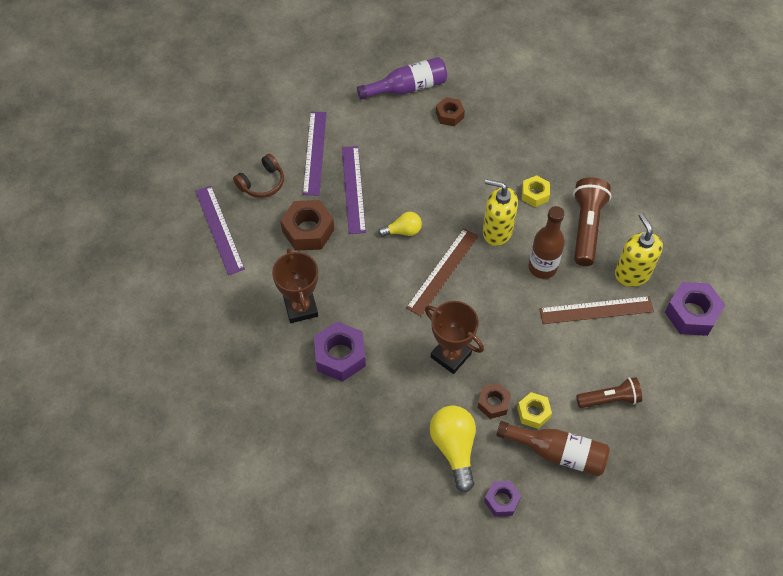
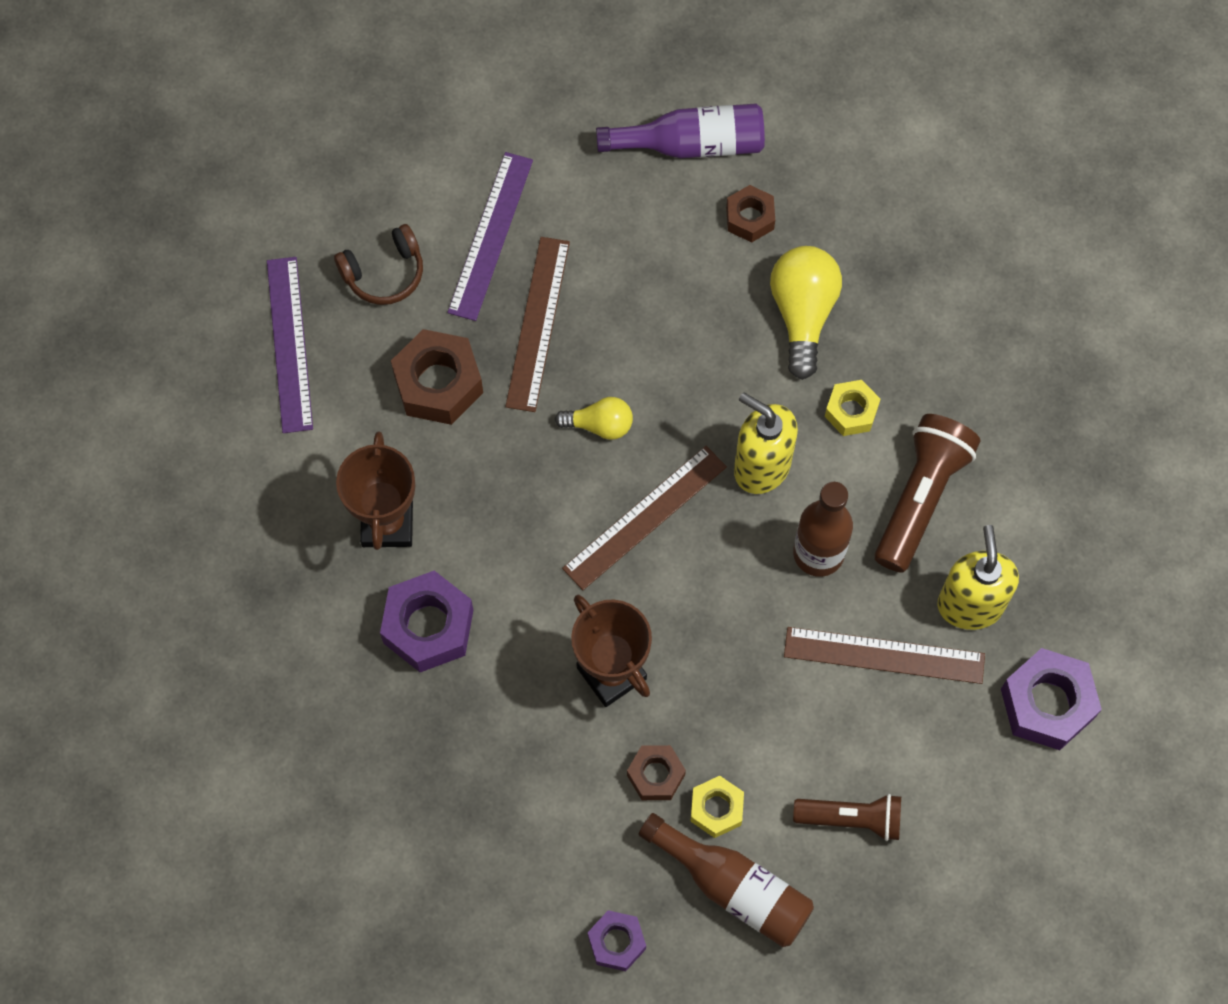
camera: 15 degrees right, 10 degrees up
purple ruler [342,146,366,234] -> brown ruler [505,237,570,412]
yellow light bulb [430,405,476,492] -> yellow light bulb moved to [770,246,842,380]

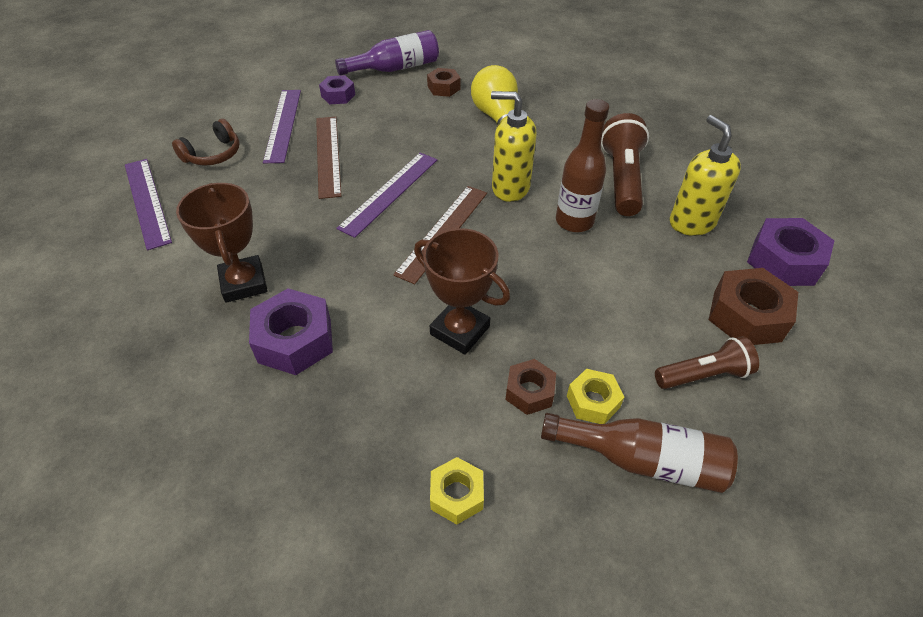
camera: 20 degrees left, 20 degrees down
brown nut [391,329,483,425] -> brown nut moved to [709,268,798,345]
yellow light bulb [555,397,633,440] -> purple ruler [336,153,437,238]
purple nut [588,910,646,971] -> purple nut moved to [319,75,355,104]
brown ruler [784,627,985,684] -> none
yellow nut [825,380,880,436] -> yellow nut moved to [430,457,484,524]

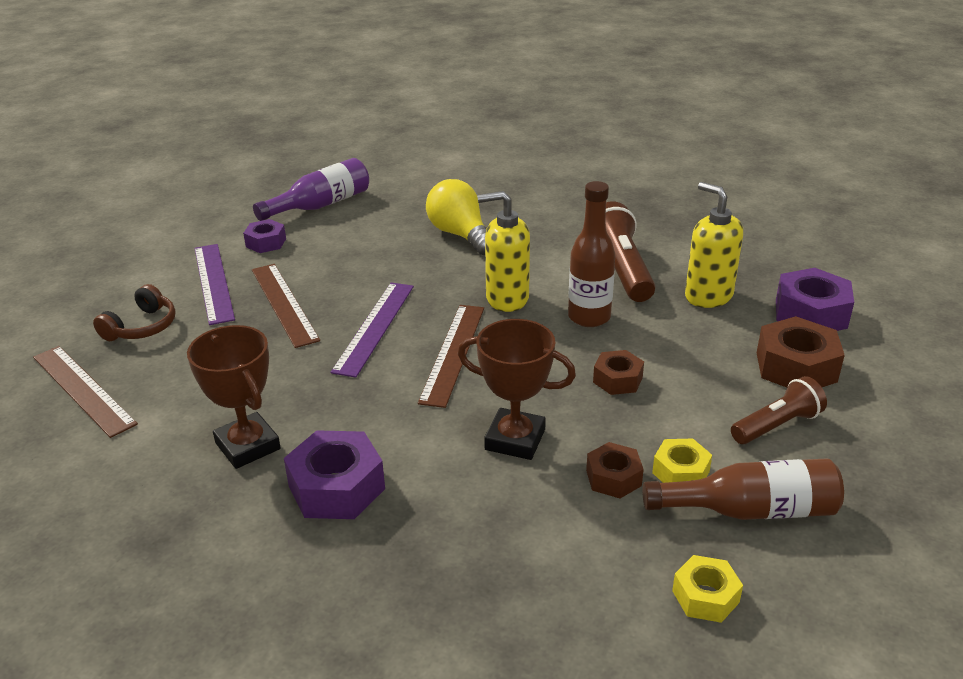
camera: 15 degrees left, 15 degrees down
purple ruler [125,159,172,250] -> brown ruler [33,346,138,438]
brown nut [427,68,461,97] -> brown nut moved to [593,350,644,395]
yellow nut [430,457,484,524] -> yellow nut moved to [672,555,743,623]

